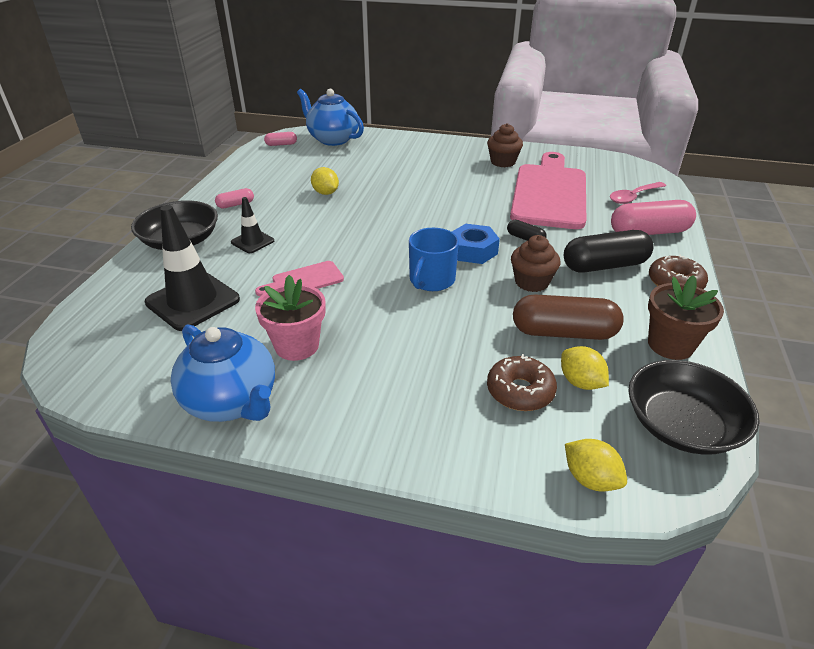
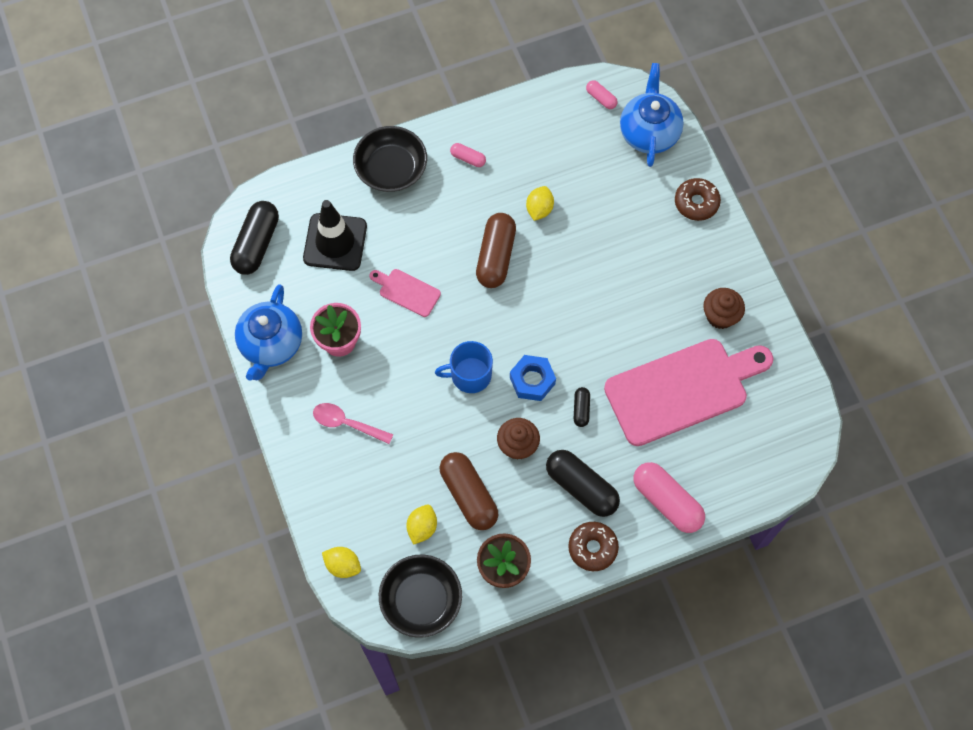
camera: 55 degrees right, 30 degrees up
black traffic cone [231,197,274,253] -> none
brown donut [487,354,557,411] -> brown donut moved to [675,178,721,221]
yellow lemon [565,439,627,491] -> yellow lemon turned 75 degrees counterclockwise [322,547,361,578]
pink spoon [610,182,666,204] -> pink spoon moved to [313,403,394,444]
none -> black capsule [230,201,279,275]
none -> brown capsule [476,213,516,288]

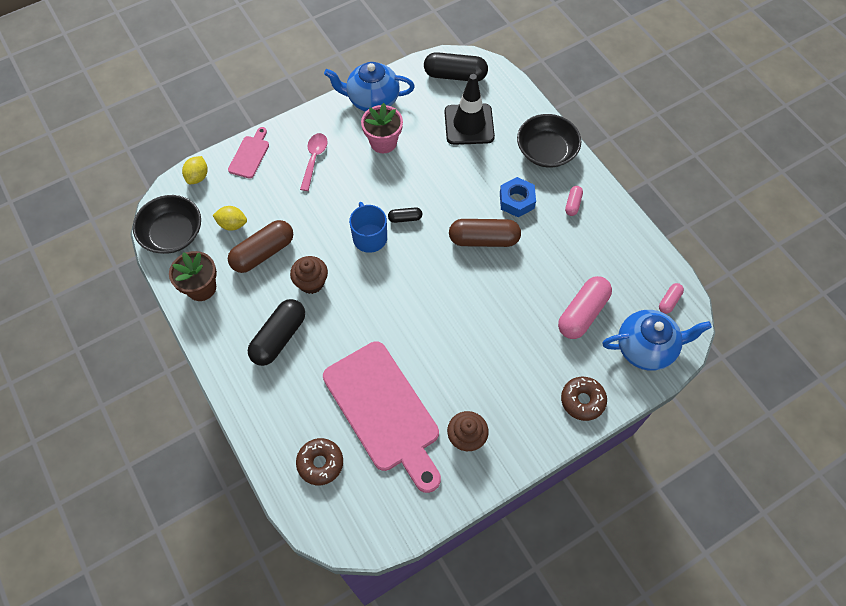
camera: 80 degrees right, 5 degrees down
pink cutting board [369,269,441,317] -> pink cutting board moved to [228,127,269,179]
blue nut [510,355,556,401] -> blue nut moved to [500,177,536,217]
yellow lemon [526,186,554,221] -> none
brown donut [568,522,619,571] -> brown donut moved to [296,438,343,485]
black capsule [574,387,590,427] -> black capsule moved to [388,207,422,223]
pink capsule [634,462,705,533] -> pink capsule moved to [558,276,612,339]

